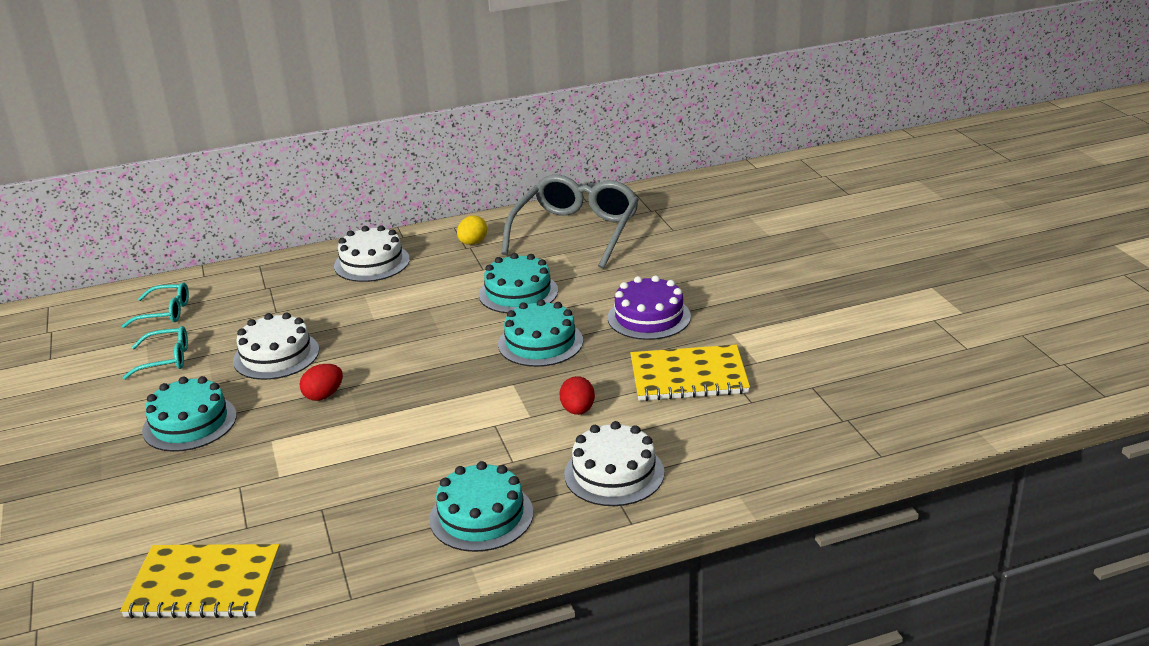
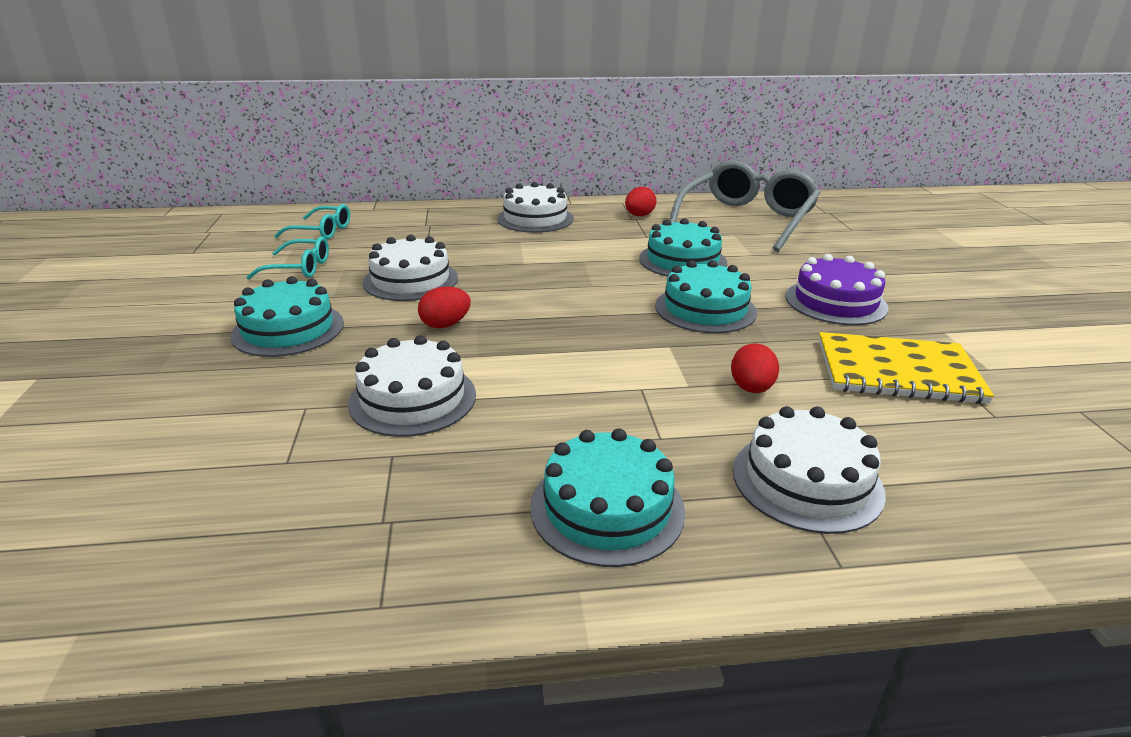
camera: 10 degrees right, 0 degrees up
yellow notebook [120,544,280,618] -> none
yellow egg [457,215,487,245] -> red egg [625,187,657,216]
none -> white cake [348,335,476,437]

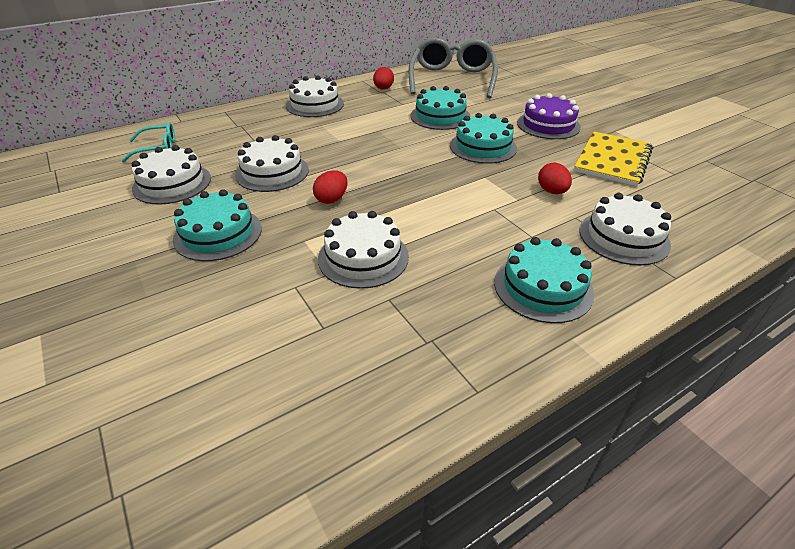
camera: 25 degrees left, 10 degrees up
turquoise glasses [246,236,329,279] -> white cake [132,145,211,204]
yellow notebook [819,332,994,404] -> yellow notebook turned 45 degrees counterclockwise [574,132,653,186]

